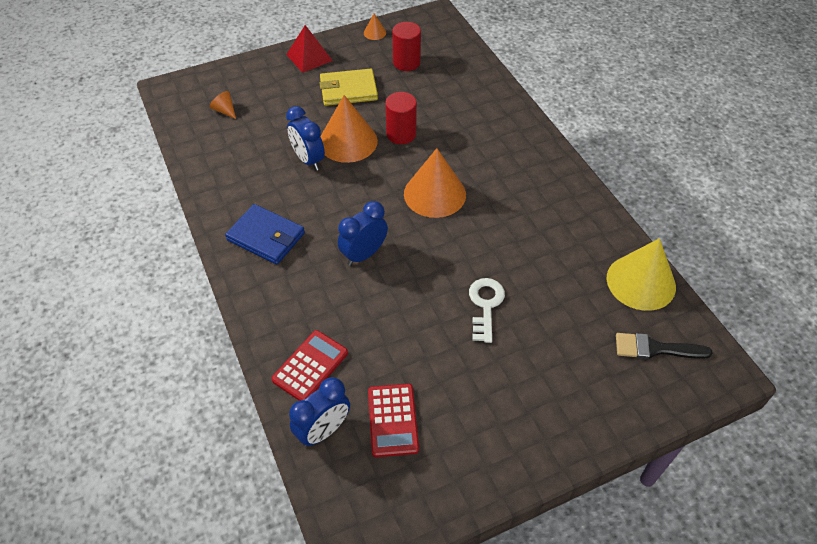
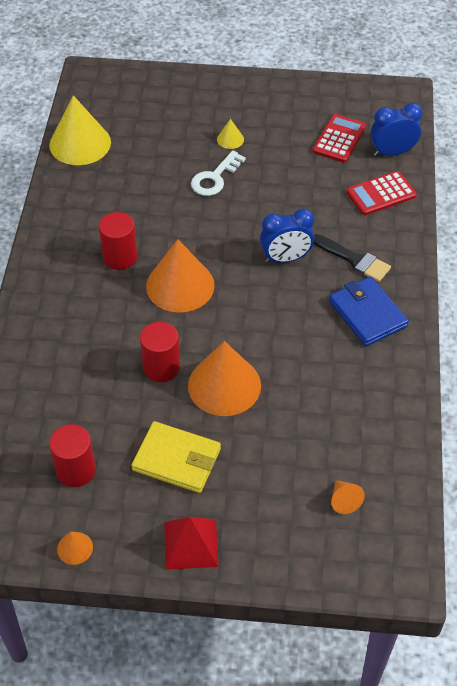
camera: 150 degrees left, 0 degrees up
blue clock [286,106,325,170] -> none
black brush [616,333,713,359] -> black brush moved to [314,234,391,282]
none -> red cylinder [99,212,137,270]
none -> yellow cone [217,119,244,149]

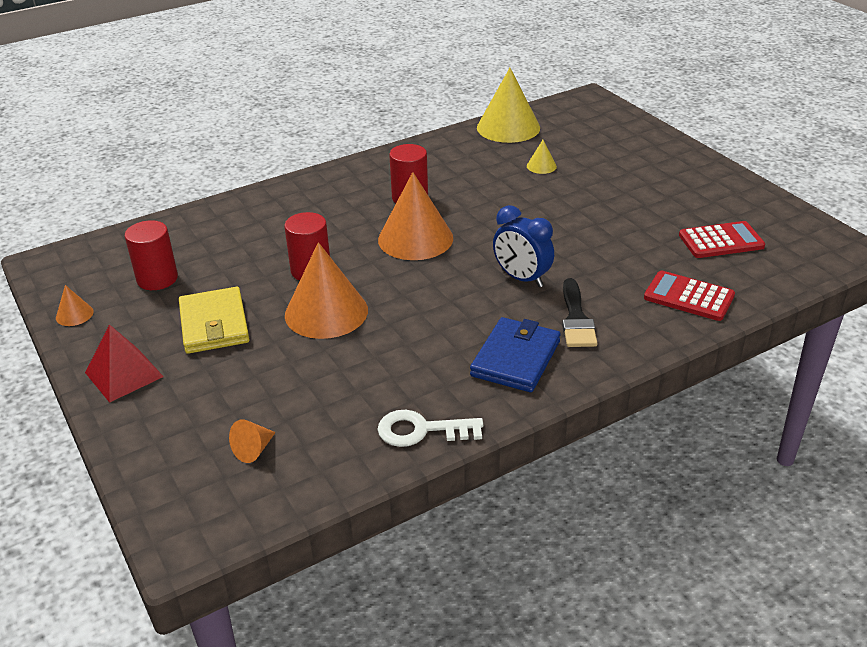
camera: 55 degrees right, 15 degrees down
white key [191,151,246,196] -> white key moved to [377,410,483,447]
yellow cone [217,119,244,149] -> yellow cone moved to [527,140,557,174]
blue clock [371,103,422,156] -> none

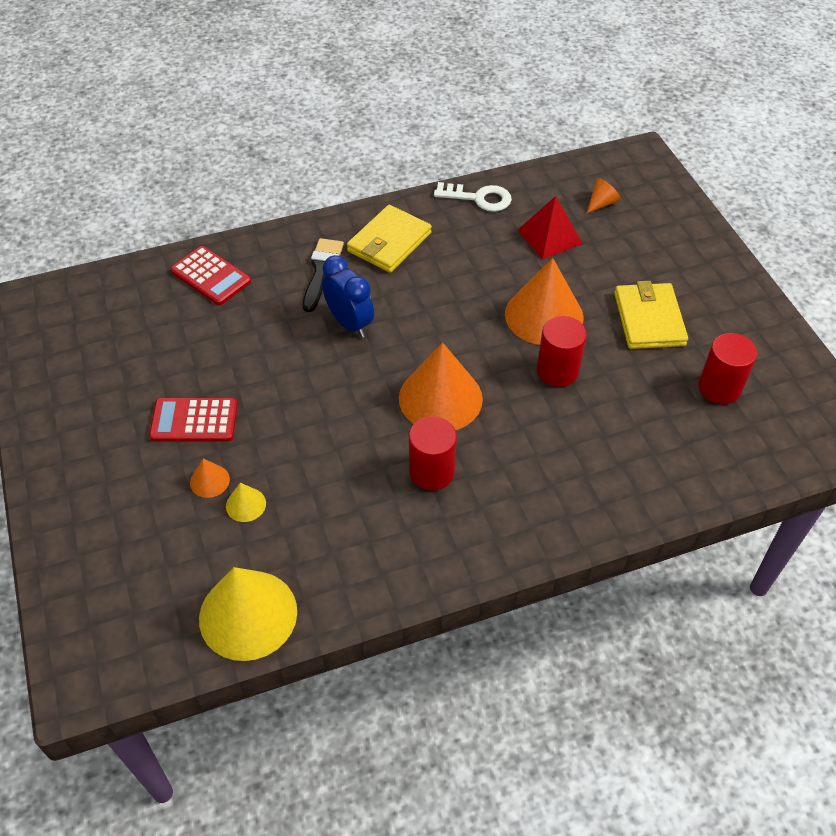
camera: 170 degrees left, 15 degrees up
orange cone [56,285,94,326] -> orange cone moved to [190,459,230,498]
red pyramid [85,324,164,403] -> red pyramid moved to [518,196,583,260]
blue wallet [470,317,561,392] -> yellow wallet [347,205,432,273]
red calculator [679,221,765,258] -> red calculator moved to [149,398,238,442]

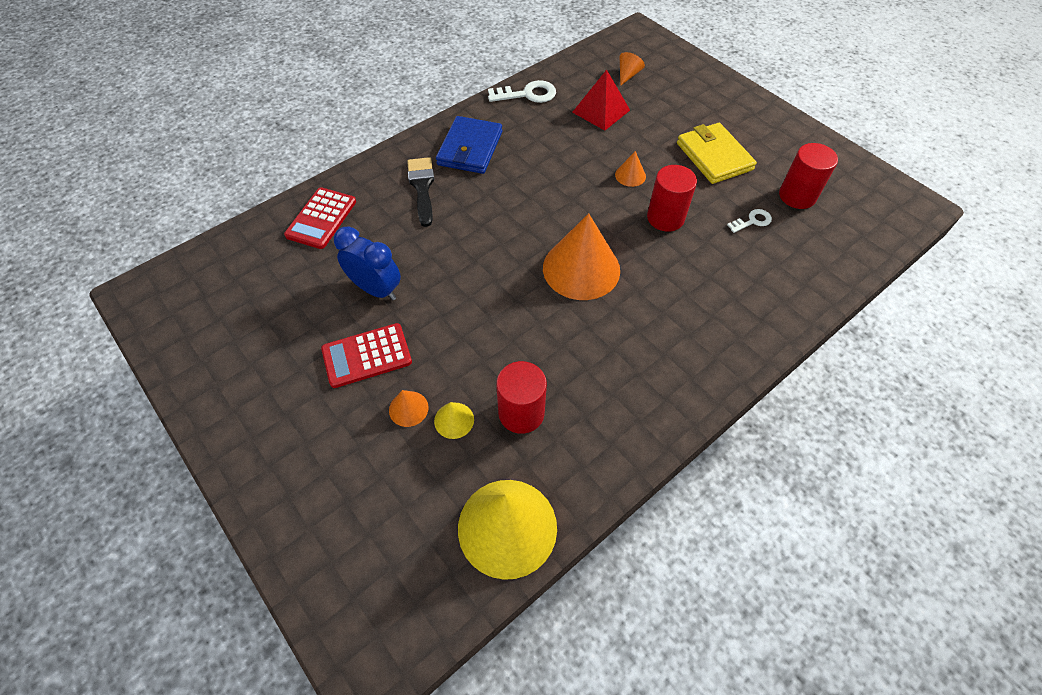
camera: 20 degrees left, 5 degrees up
red calculator [170,246,251,305] -> red calculator turned 90 degrees clockwise [284,187,356,249]
blue clock [322,255,374,338] -> blue clock moved to [334,226,401,301]
yellow wallet [347,205,432,273] -> blue wallet [436,116,502,174]
red cylinder [409,416,457,491] -> red cylinder moved to [496,361,547,434]
orange cone [505,258,584,345] -> orange cone [615,151,646,187], size x0.44
none -> white key [727,209,772,233]

